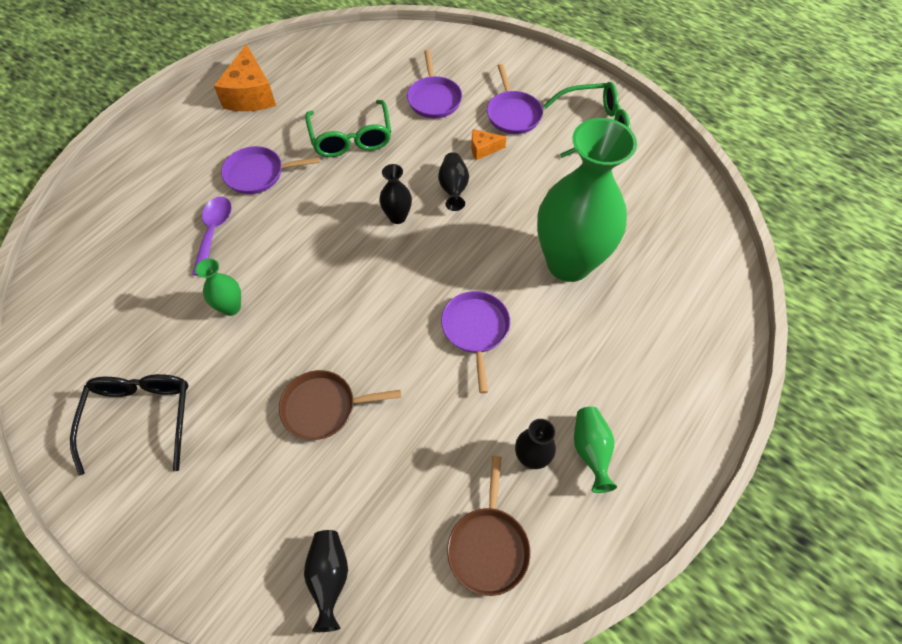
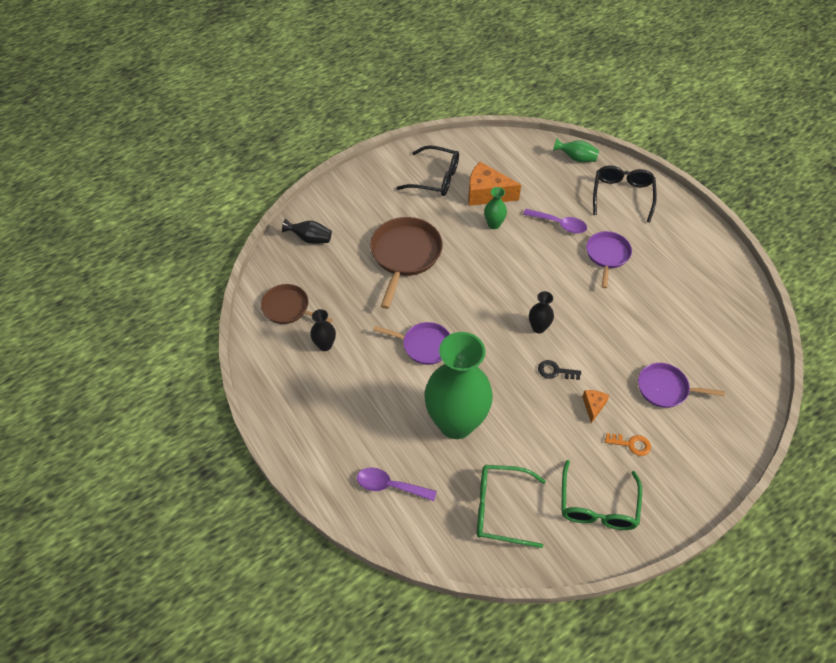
camera: 110 degrees right, 5 degrees down
orange cheese [214,44,276,111] -> orange cheese moved to [468,162,521,206]
brown pan [279,370,401,440] -> brown pan [370,217,443,309], size x1.59
green glasses [305,100,391,157] -> green glasses moved to [477,465,546,548]
black vase [438,152,469,211] -> black key [538,360,581,380]
purple pan [487,64,543,134] -> orange key [605,433,651,456]
green vase [574,407,617,493] -> green vase moved to [553,139,599,162]
none -> purple spoon [357,467,437,501]
none -> black glasses [593,166,657,222]

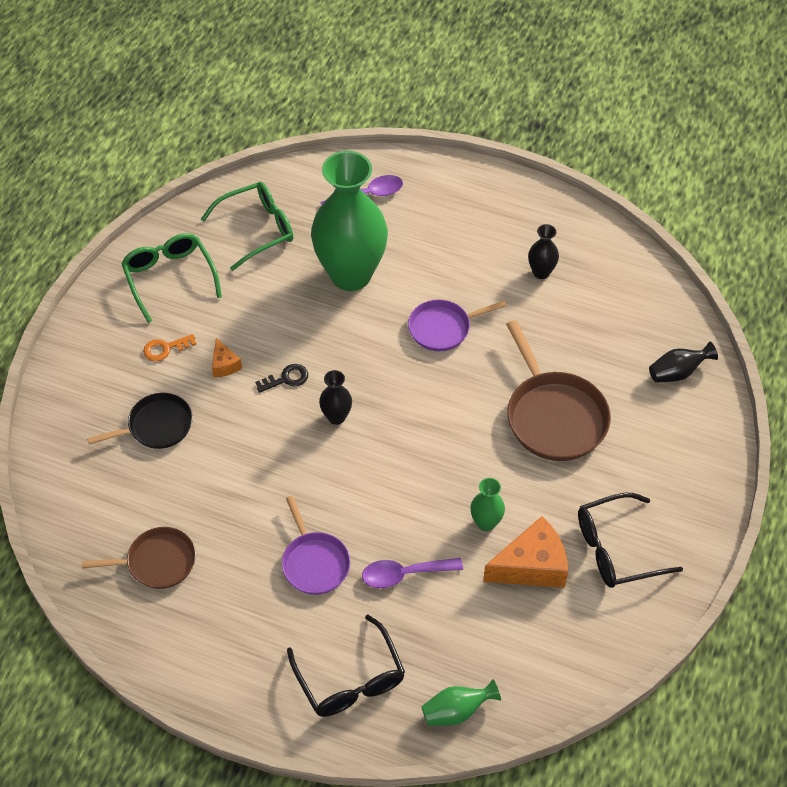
camera: 145 degrees right, 0 degrees up
brown pan [261,284,333,324] -> brown pan moved to [82,527,196,589]
purple pan [638,363,725,408] -> black pan [87,393,193,449]

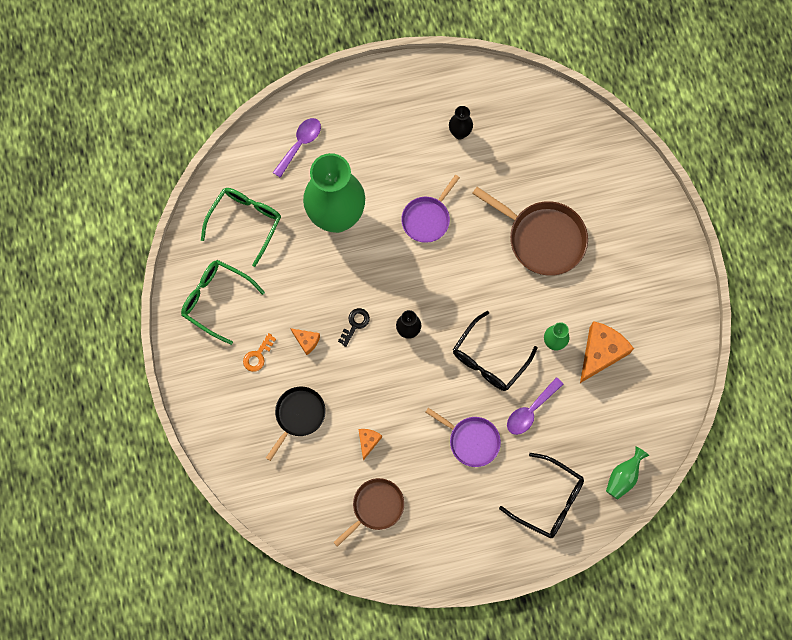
camera: 35 degrees left, 20 degrees up
black glasses [578,493,683,588] -> black glasses moved to [453,311,538,391]
black vase [649,342,718,383] -> none
none -> orange cheese [358,429,382,460]

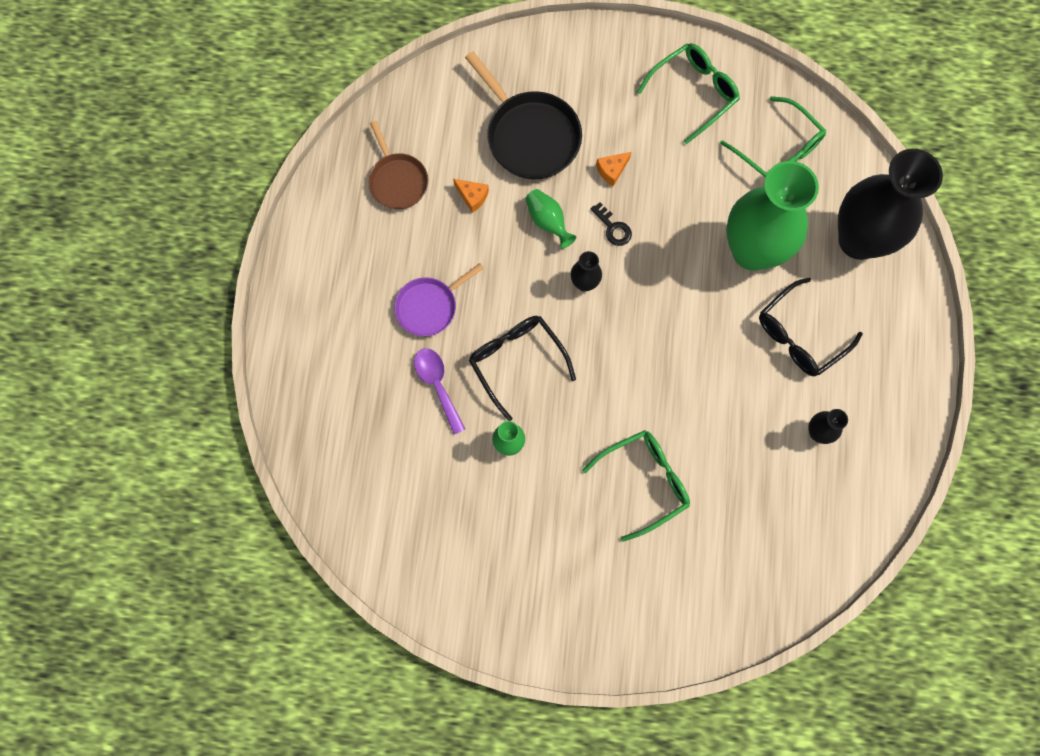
camera: 110 degrees right, 0 degrees up
orange key [243,333,276,372] -> none
black pan [266,387,326,461] -> black pan [465,51,582,179], size x1.59
purple spoon [273,118,321,178] -> black vase [838,149,943,260]
purple pan [401,175,460,243] -> none
brown pan [472,187,588,276] -> green glasses [582,430,690,542]
black glasses [499,453,584,539] -> black glasses moved to [759,277,863,376]
orange cheese [580,321,634,383] -> none
green vase [606,446,649,499] -> green vase moved to [525,189,577,249]

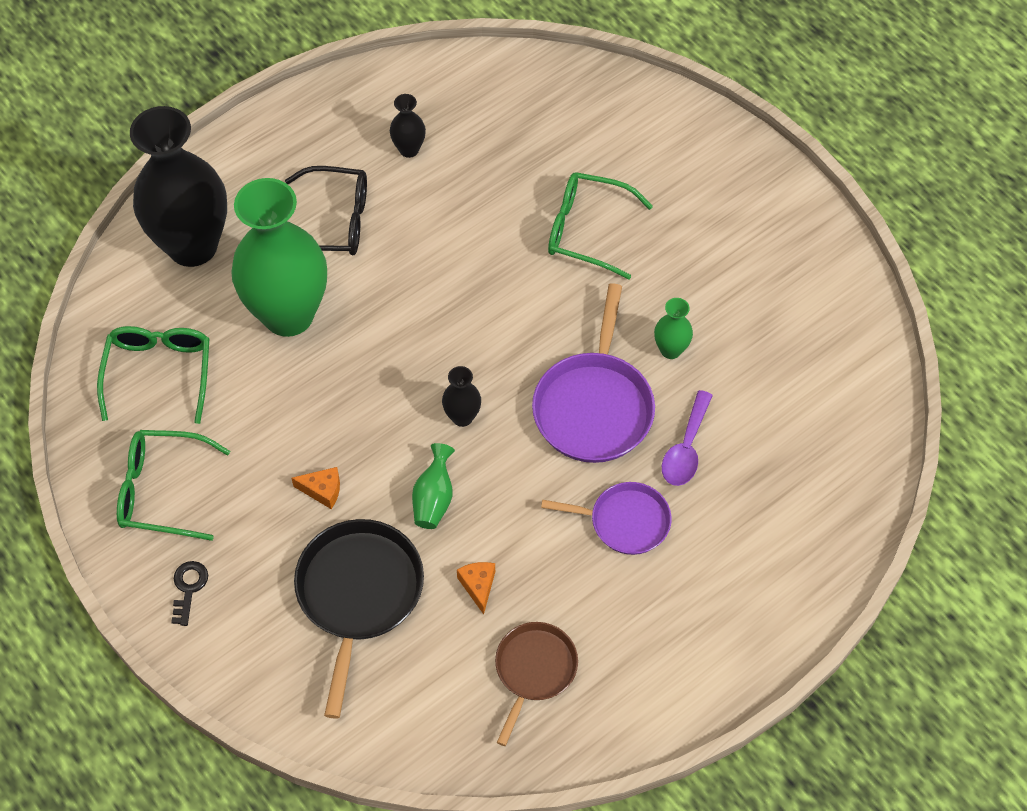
camera: 135 degrees left, 15 degrees down
black glasses [469,316,576,421] -> purple pan [532,283,655,463]
black key [591,202,632,246] -> black key moved to [171,561,208,626]

